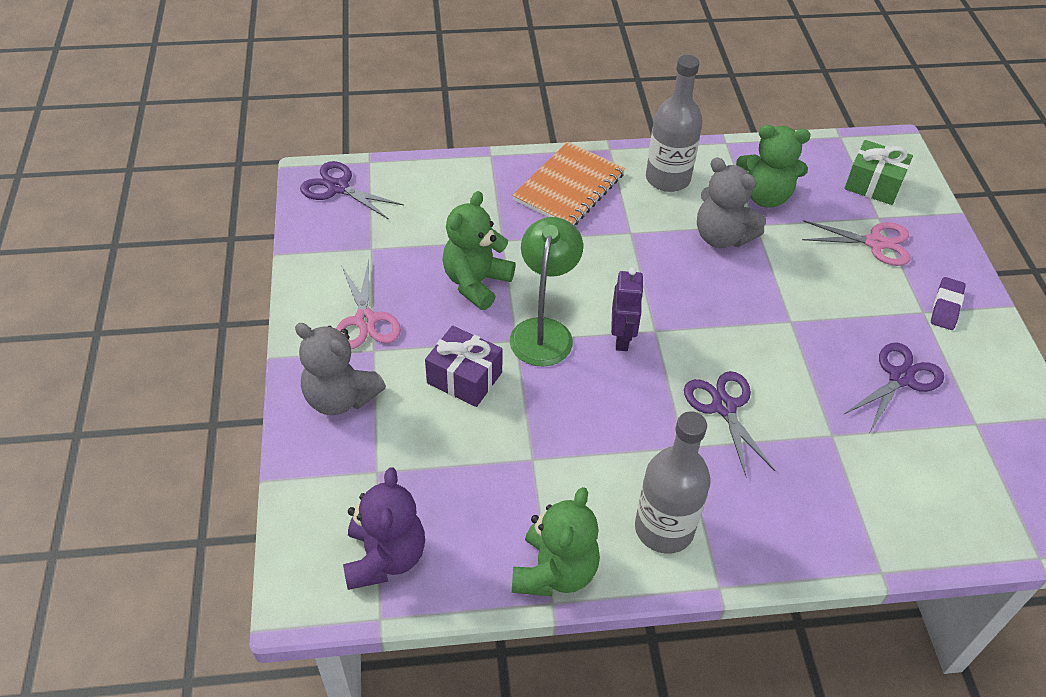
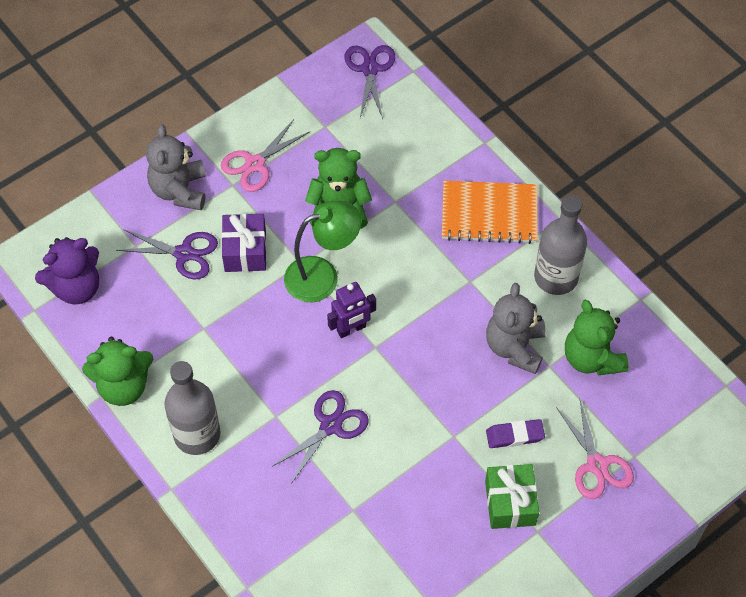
camera: 60 degrees right, 10 degrees up
green gift [844,140,913,205] -> green gift moved to [485,464,539,529]
purple scissors [844,342,944,432] -> purple scissors moved to [116,229,218,280]
purple eraser [931,277,966,330] -> purple eraser moved to [486,419,545,448]

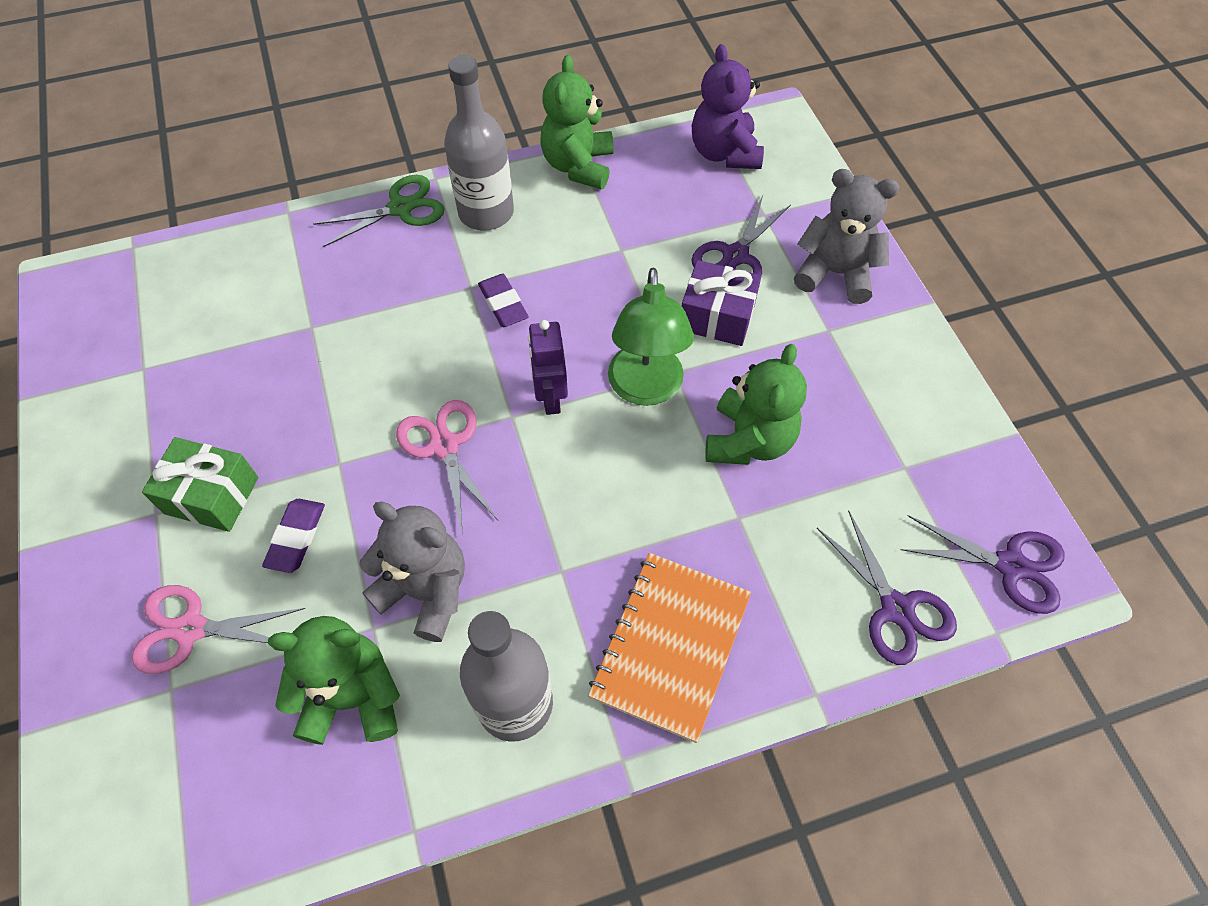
camera: 110 degrees right, 0 degrees up
pink scissors [221,119,309,192] -> pink scissors moved to [396,400,498,535]
purple scissors [272,390,369,484] -> purple scissors moved to [817,510,957,665]
none -> green scissors [313,175,445,247]
none -> purple eraser [478,274,528,327]

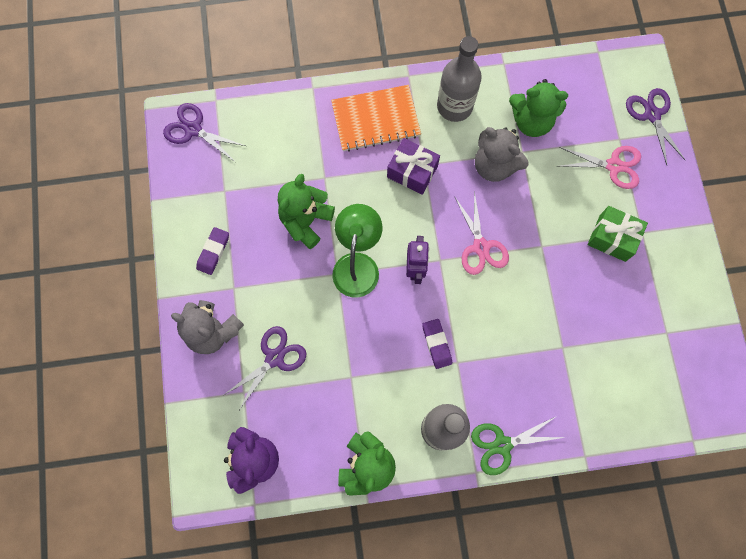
camera: 170 degrees left, 15 degrees up
purple eraser [262,499,325,573] -> purple eraser moved to [196,227,229,275]
orange notebook [588,553,751,743] -> orange notebook turned 45 degrees clockwise [331,85,421,152]
purple gift [682,260,761,346] -> purple gift moved to [387,138,440,195]
purple scissors [817,510,957,665] -> purple scissors moved to [626,88,685,165]

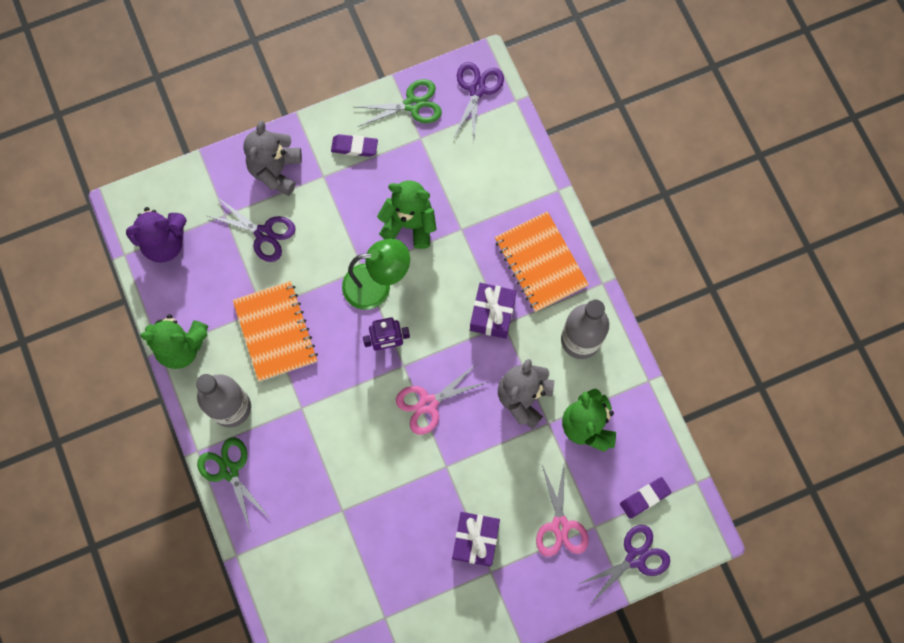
camera: 75 degrees right, 0 degrees up
purple eraser [422,319,452,369] -> purple eraser moved to [620,477,671,519]
green gift [588,206,648,262] -> purple gift [452,512,500,567]
none -> orange notebook [233,281,318,381]
none -> green scissors [356,79,442,127]

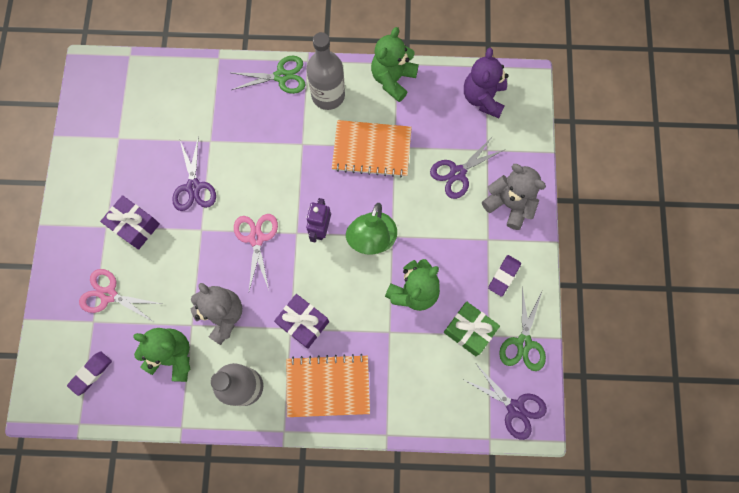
camera: 115 degrees right, 0 degrees up
purple scissors [579,525,670,602] -> purple scissors moved to [172,139,216,211]
purple eraser [620,477,671,519] -> purple eraser turned 45 degrees clockwise [67,351,112,396]
none -> green gift [444,302,500,356]

